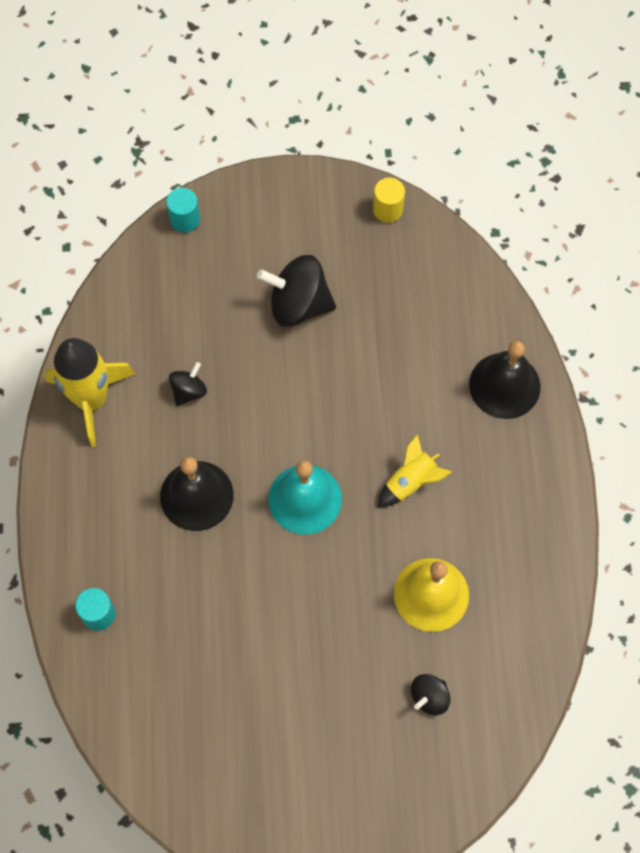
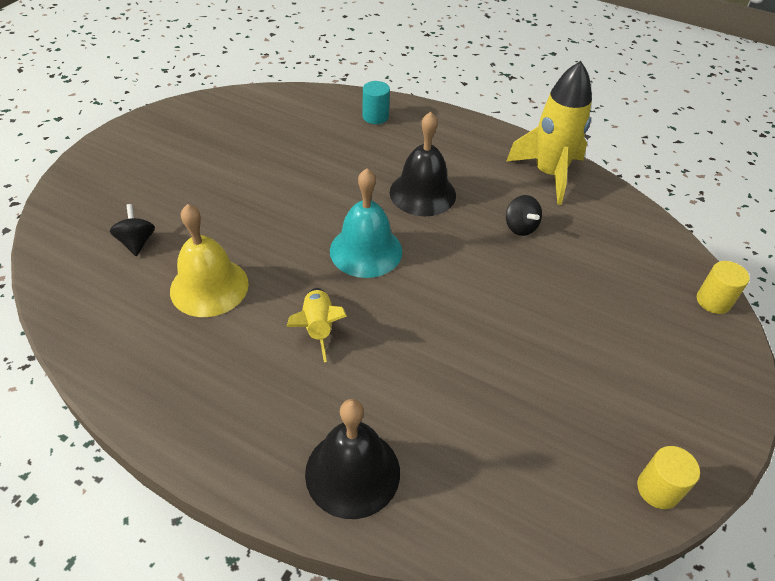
camera: 120 degrees right, 20 degrees down
turquoise cylinder [166,188,200,233] -> yellow cylinder [697,261,750,314]
black spinning top [257,255,336,327] -> none

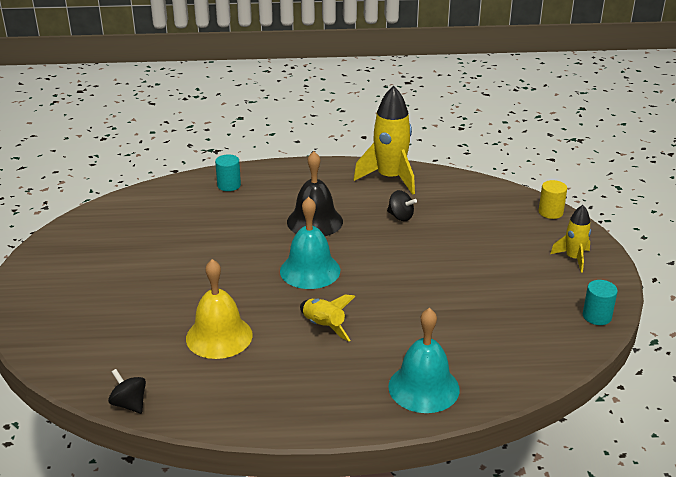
camera: 30 degrees left, 15 degrees down
black spinning top [110,204,155,256] -> black spinning top moved to [108,369,146,414]
black bell [305,399,400,519] -> turquoise bell [388,308,460,413]
yellow cylinder [637,446,700,509] -> turquoise cylinder [583,280,618,325]
none -> yellow rocket [550,205,591,272]

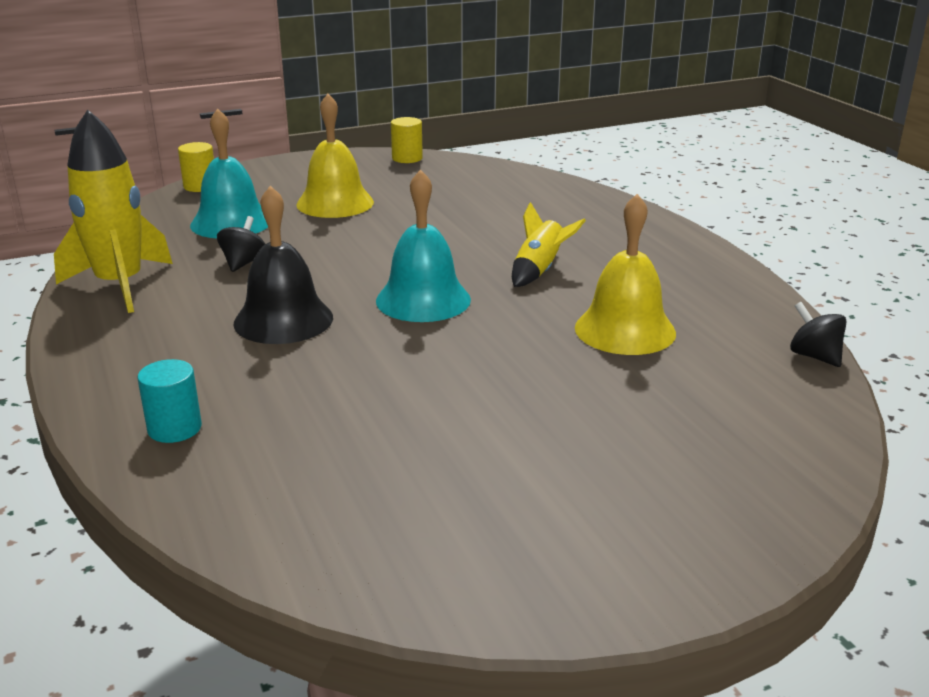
camera: 110 degrees left, 5 degrees down
black spinning top [108,369,146,414] -> black spinning top turned 120 degrees clockwise [790,302,847,367]
turquoise bell [388,308,460,413] -> turquoise bell moved to [190,108,268,238]
yellow rocket [550,205,591,272] -> none
turquoise cylinder [583,280,618,325] -> yellow cylinder [391,117,423,163]
none -> yellow bell [296,94,374,218]

